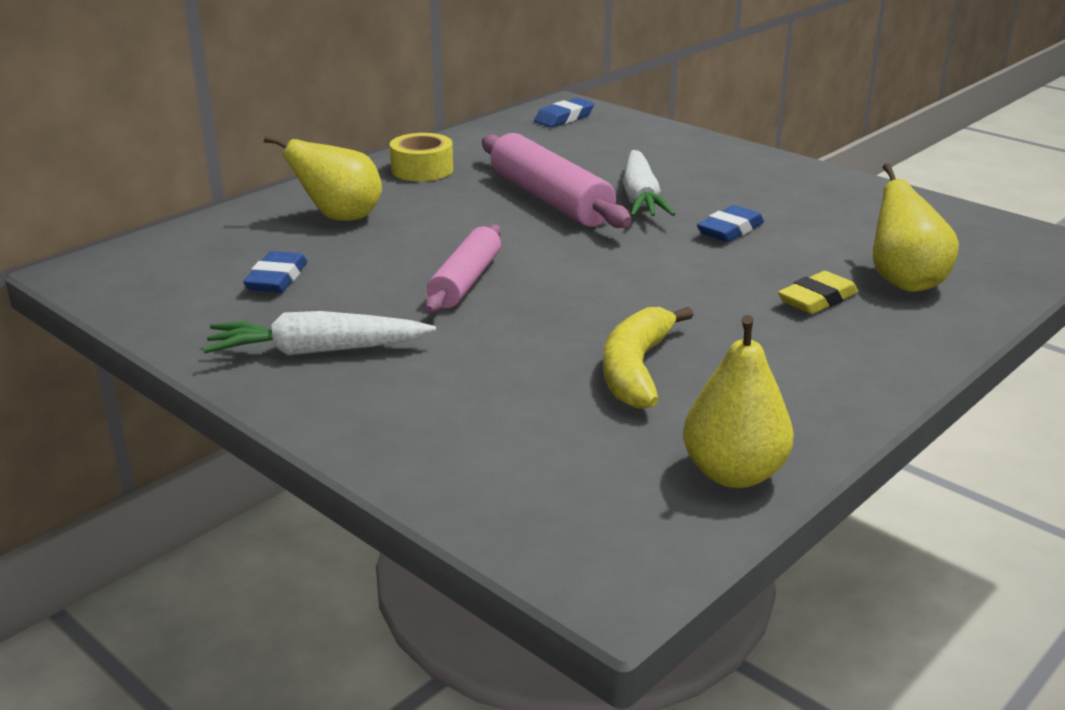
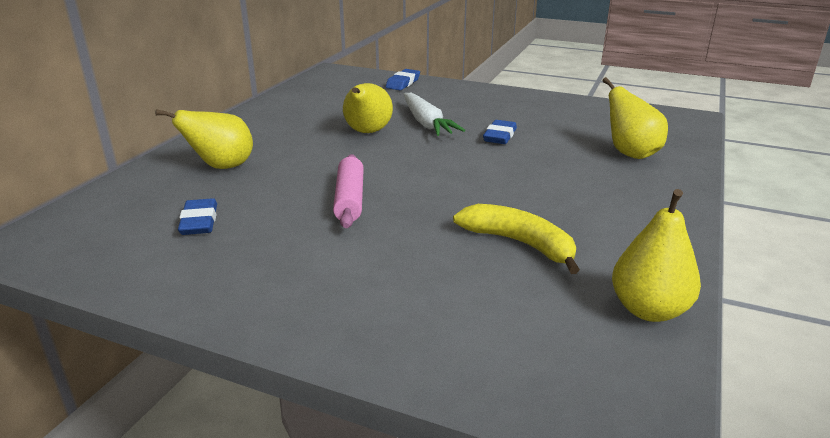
camera: 20 degrees left, 0 degrees up
white carrot [203,311,436,356] -> none
yellow tape [390,133,453,181] -> none
pink rolling pin [482,133,631,228] -> yellow pear [343,83,393,133]
blue eraser [534,98,594,127] -> blue eraser moved to [386,69,420,90]
yellow banana [603,307,693,409] -> yellow banana turned 135 degrees clockwise [453,204,580,274]
yellow eraser [778,271,858,314] -> none

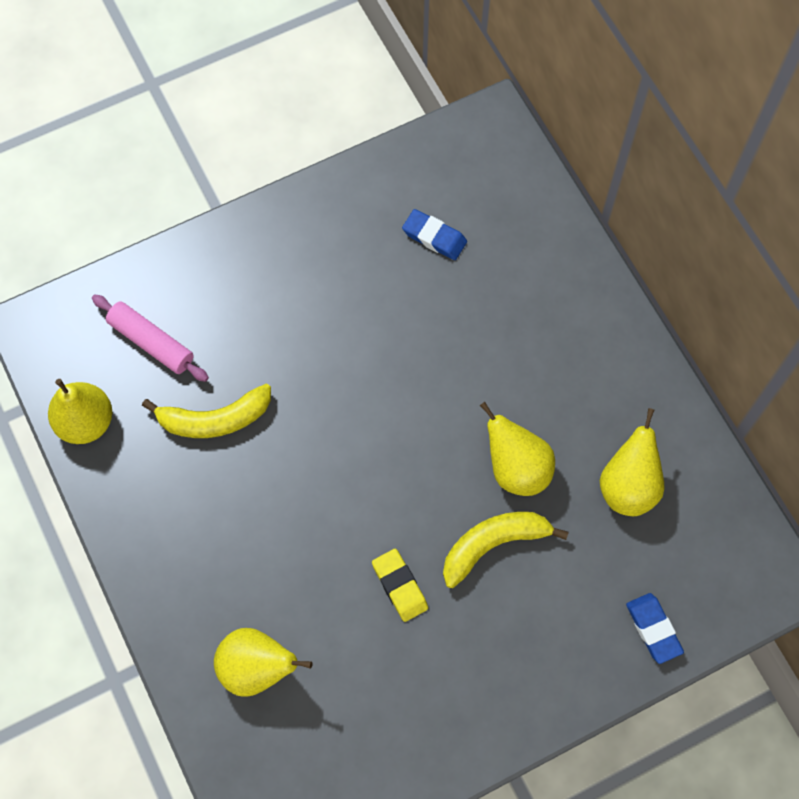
camera: 130 degrees right, 40 degrees up
yellow pear [156,109,253,169] -> yellow pear moved to [599,408,665,516]
pink rolling pin [333,154,364,228] -> pink rolling pin moved to [92,294,209,382]
white carrot [404,93,465,136] -> yellow banana [443,512,569,588]
blue eraser [483,120,517,144] -> yellow eraser [372,549,428,622]

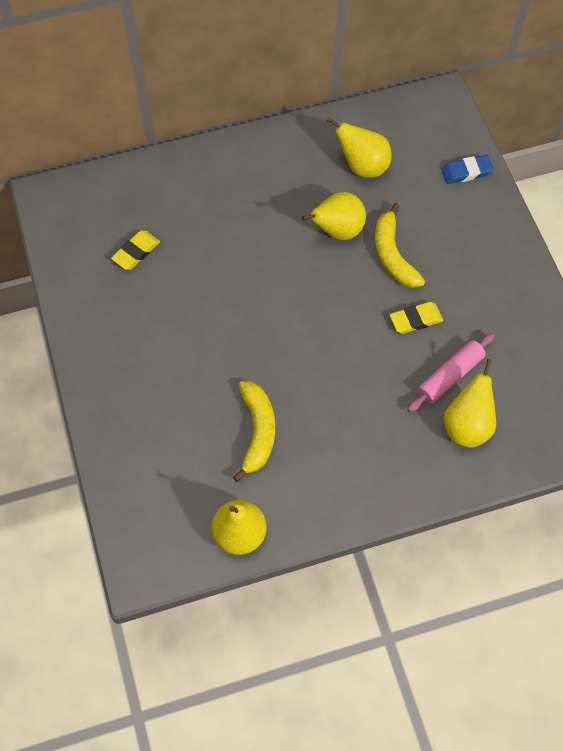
camera: 80 degrees left, 5 degrees down
pink rolling pin [92,294,209,382] -> pink rolling pin moved to [407,333,495,412]
blue eraser [402,209,467,260] -> yellow eraser [111,230,160,270]

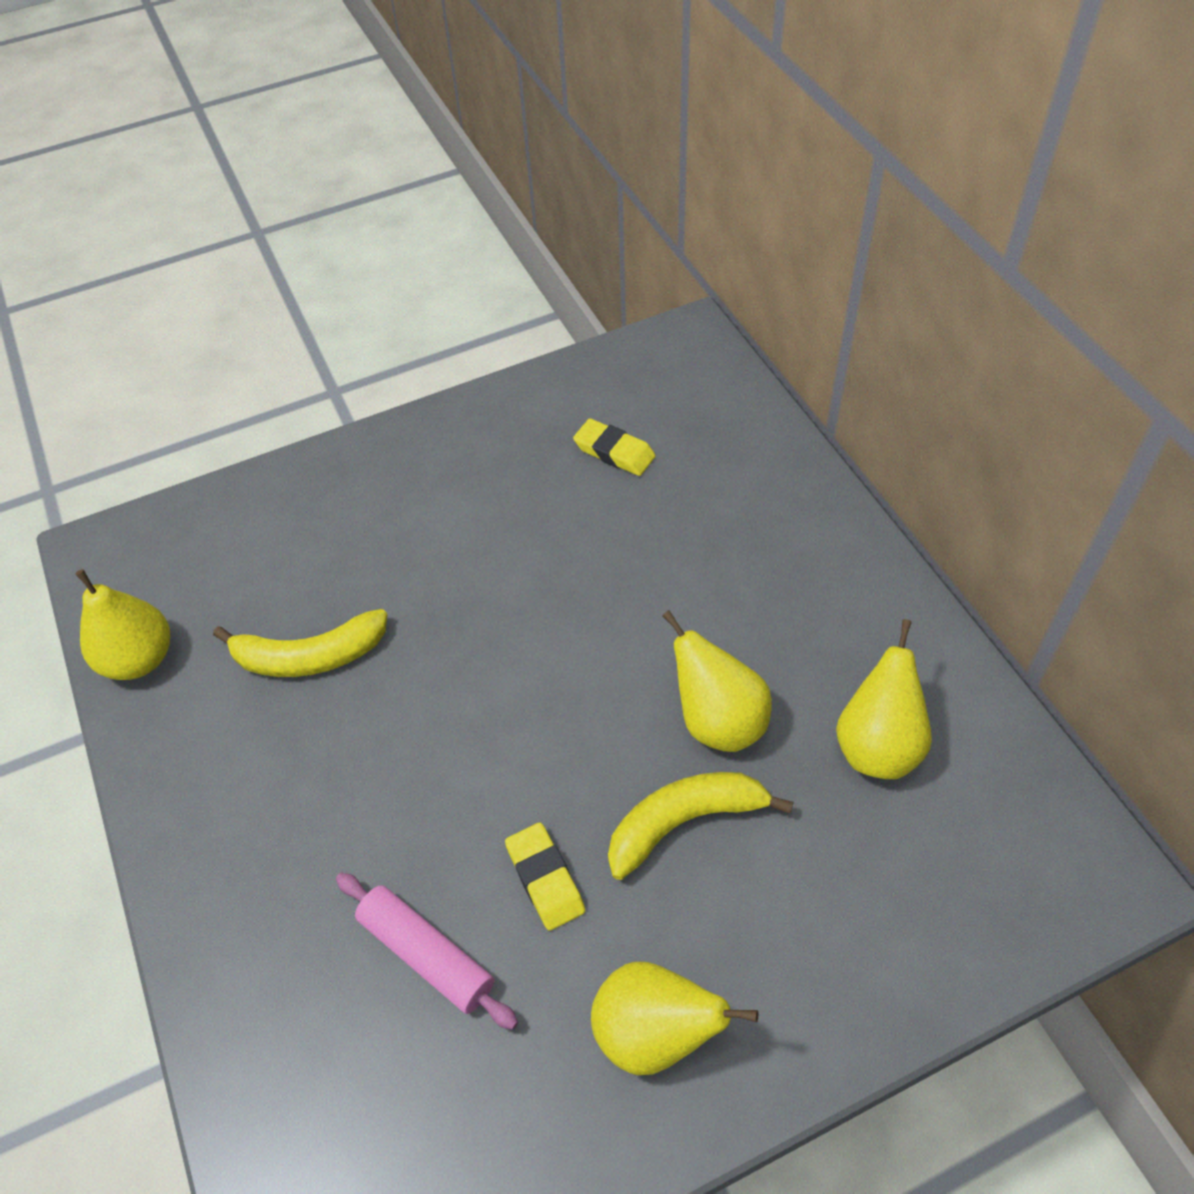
camera: 85 degrees right, 10 degrees down
blue eraser [441,155,494,184] -> none
yellow pear [444,359,496,448] -> yellow pear moved to [591,962,758,1075]

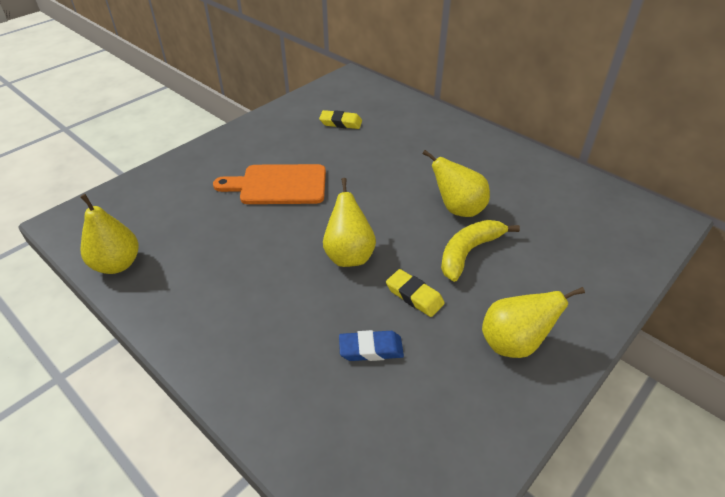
camera: 25 degrees left, 10 degrees down
yellow banana [213,609,387,677] -> none
pink rolling pin [336,873,518,1030] -> blue eraser [339,330,404,361]
yellow pear [836,619,932,779] -> yellow pear moved to [323,178,376,267]
none -> orange cutting board [213,164,326,204]

